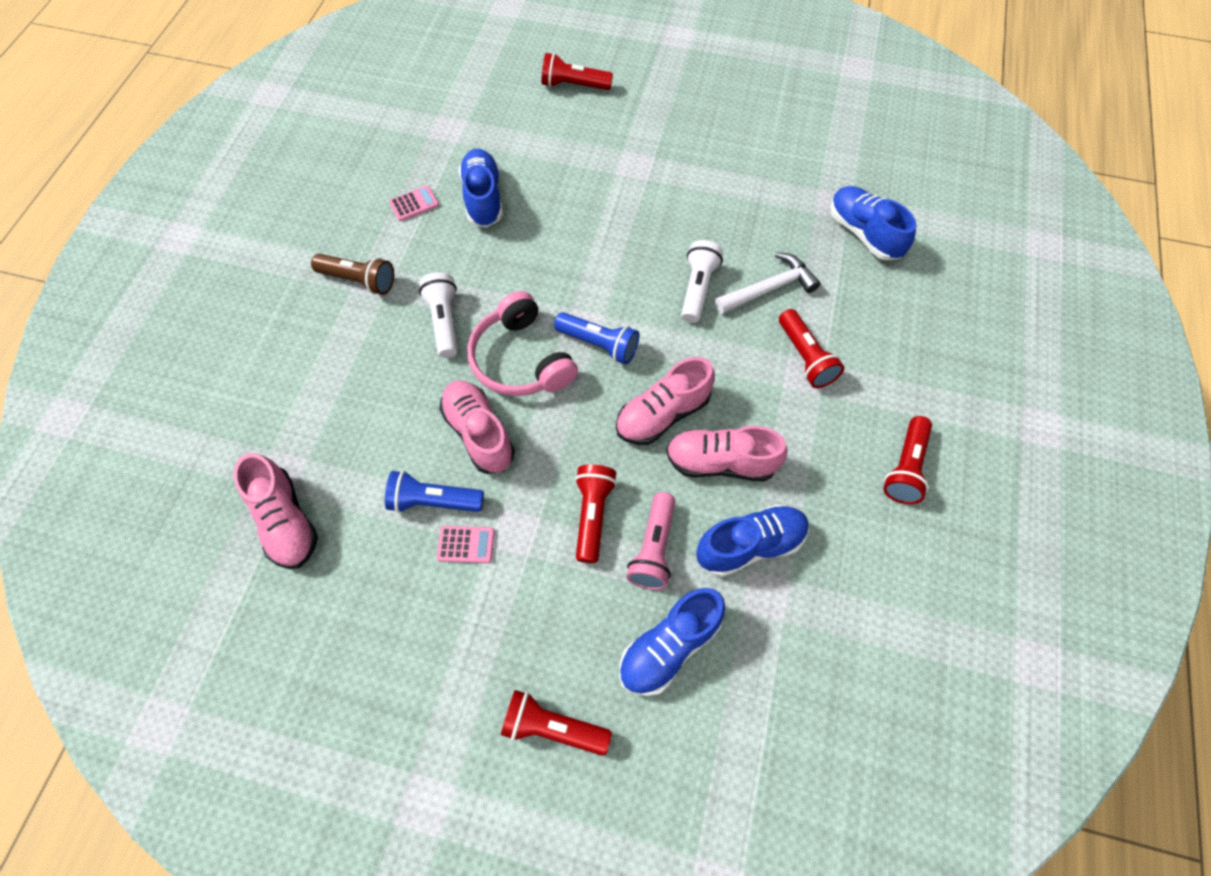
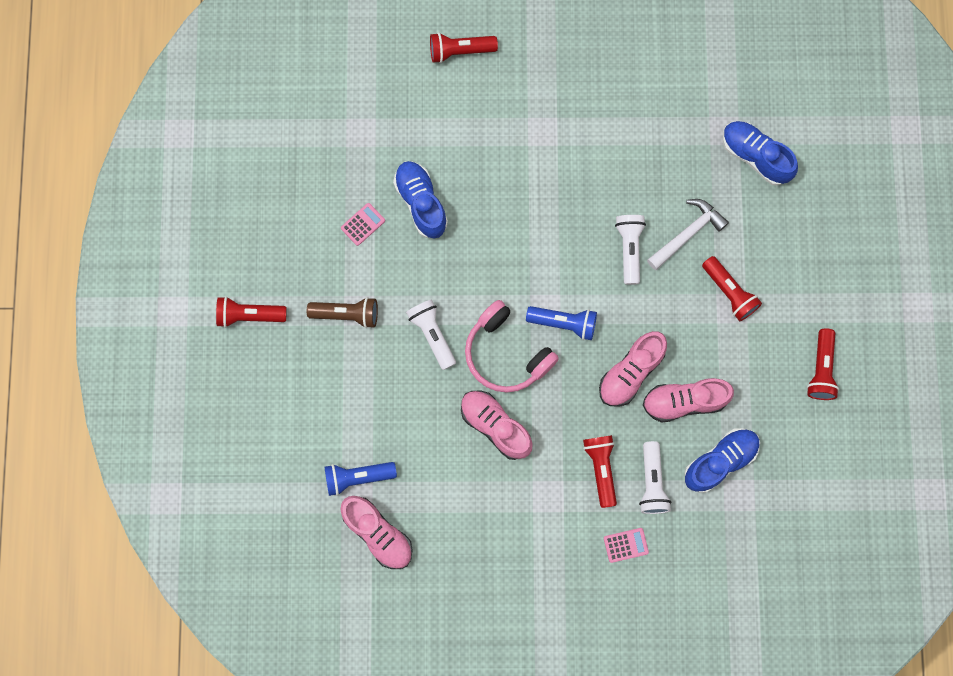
camera: 15 degrees left, 15 degrees up
blue flashlight [385,471,484,513] -> blue flashlight moved to [324,462,397,496]
pink calculator [437,526,495,563] -> pink calculator moved to [604,528,649,563]
red flashlight [501,690,612,756] -> red flashlight moved to [216,296,287,328]
blue shoe [619,588,725,696] -> none
pink flashlight [627,492,675,590] -> white flashlight [639,441,671,514]

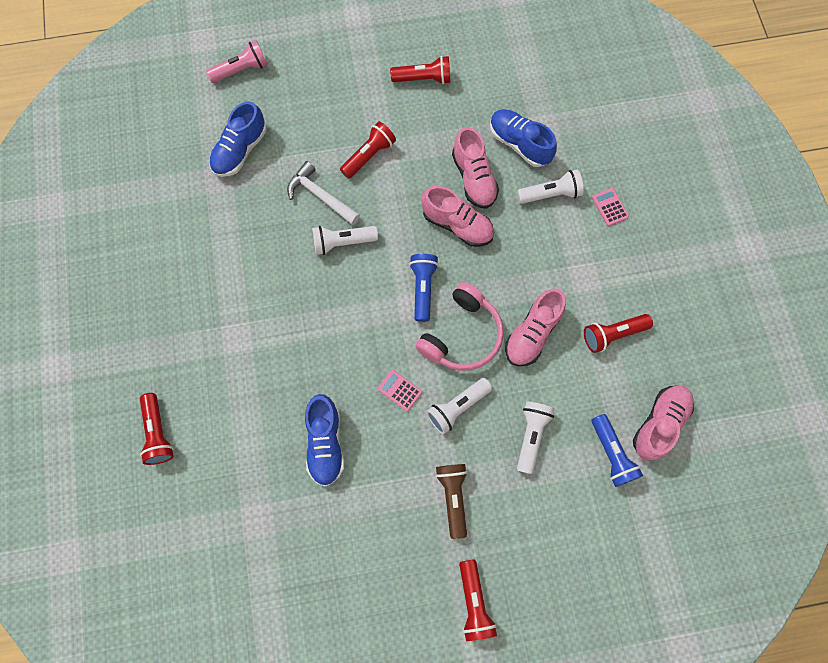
camera: 100 degrees left, 5 degrees down
pink calculator [341,203,385,246] -> pink calculator moved to [378,370,422,412]
blue shoe [393,161,448,238] -> blue shoe turned 60 degrees counterclockwise [305,394,344,486]
red flashlight [583,435,617,508] -> red flashlight moved to [584,314,653,353]
none -> pink flashlight [206,40,268,83]
none -> white flashlight [517,401,555,474]

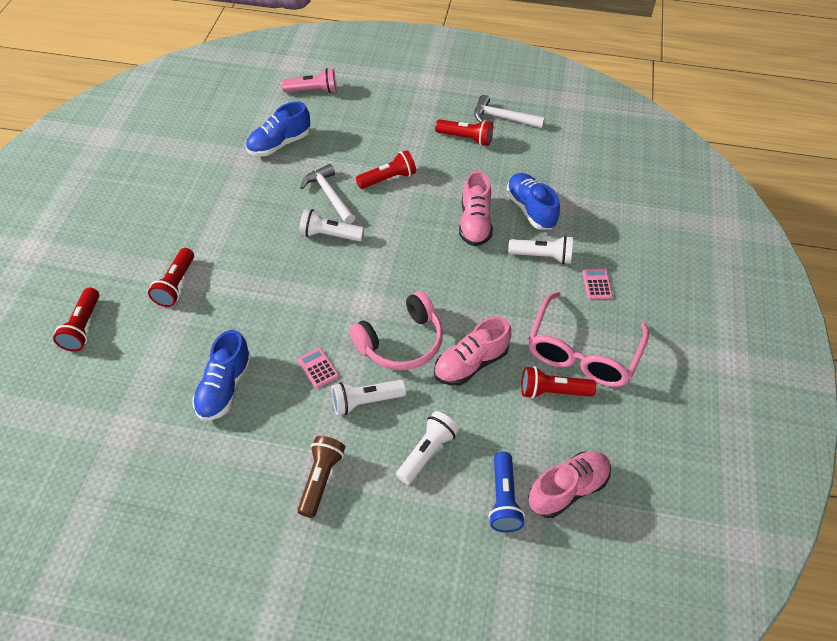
camera: 20 degrees right, 20 degrees down
blue flashlight [409,254,439,322] -> none
pink shoe [421,186,494,247] -> none
red flashlight [459,559,497,641] -> red flashlight moved to [148,248,194,307]
none -> white hammer [474,95,545,128]
none -> pink glasses [528,292,649,387]

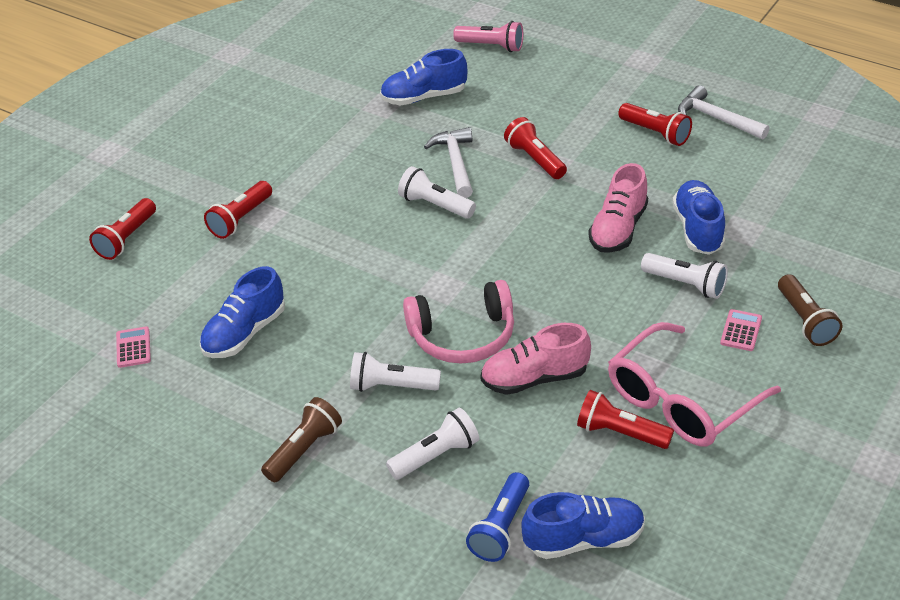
camera: 25 degrees right, 10 degrees down
pink calculator [298,348,339,388] -> pink calculator moved to [116,327,151,368]
red flashlight [356,150,416,189] -> red flashlight turned 120 degrees counterclockwise [504,117,567,179]
pink shoe [528,451,611,518] -> blue shoe [522,492,645,559]
none -> brown flashlight [778,274,842,346]

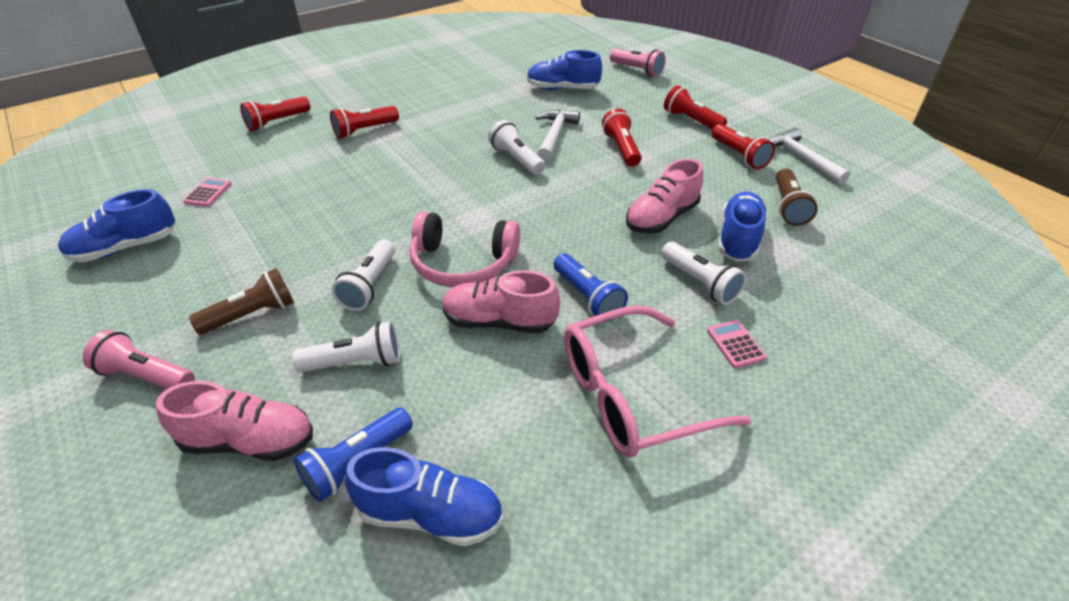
camera: 20 degrees right, 0 degrees up
blue shoe [200,266,285,358] -> blue shoe moved to [58,189,175,262]
white flashlight [350,352,441,392] -> white flashlight turned 105 degrees counterclockwise [332,239,395,311]
red flashlight [577,390,674,449] -> red flashlight moved to [664,85,727,130]
pink calculator [720,309,762,351] -> pink calculator turned 60 degrees counterclockwise [707,320,767,369]
brown flashlight [778,274,842,346] -> brown flashlight moved to [776,169,818,226]
none -> pink flashlight [83,330,195,389]
none -> pink shoe [156,381,313,461]
none -> blue flashlight [553,253,628,322]

